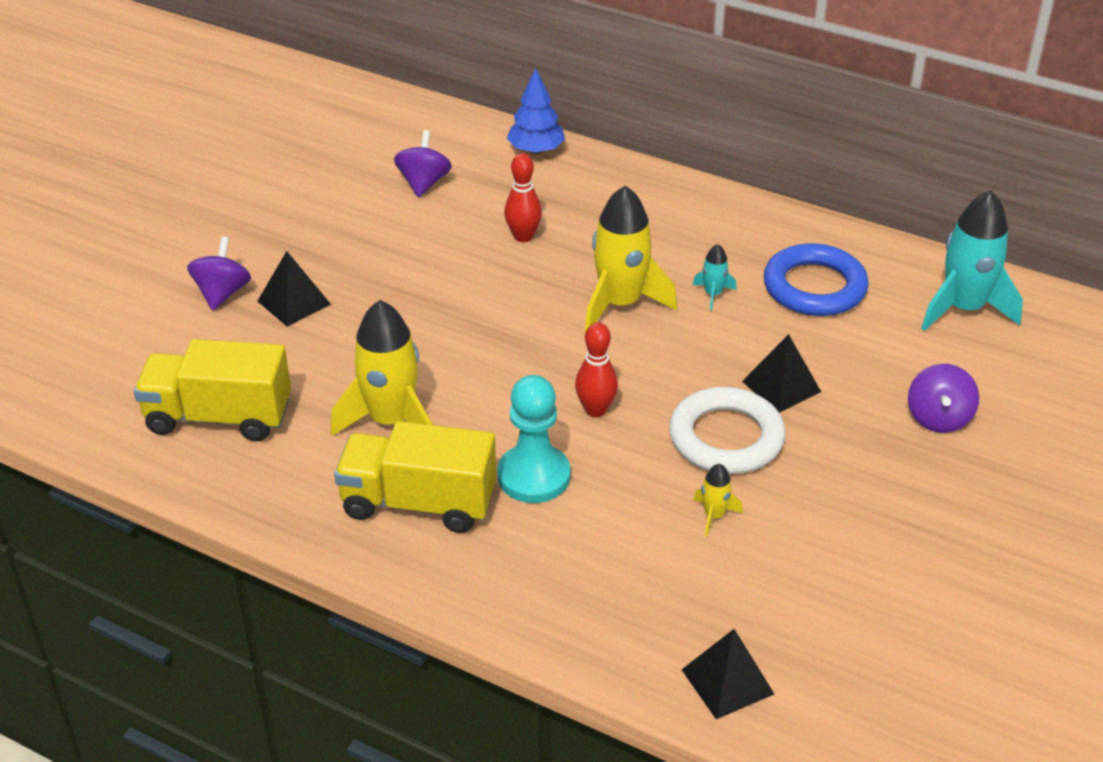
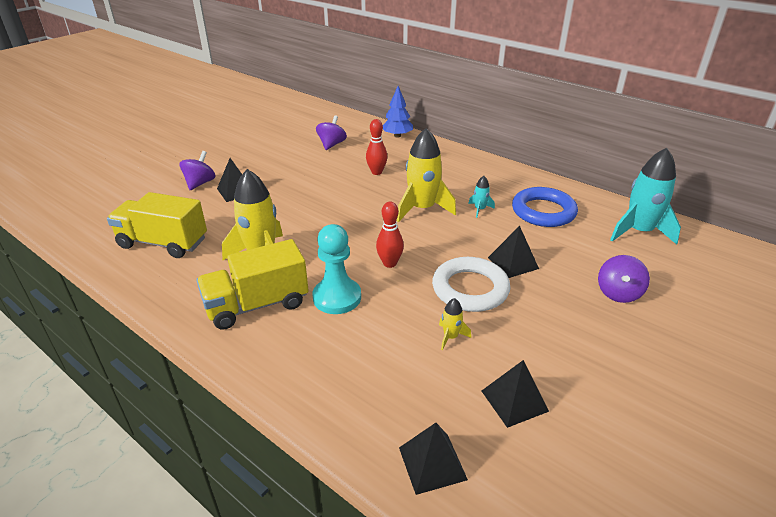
camera: 10 degrees right, 5 degrees down
yellow truck [334,421,496,533] -> yellow truck turned 45 degrees counterclockwise [196,239,309,330]
none -> black pyramid [482,360,549,428]

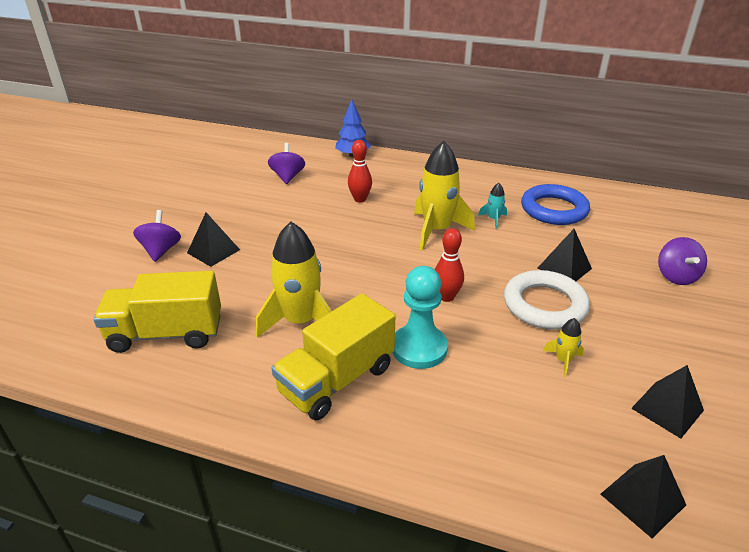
camera: 20 degrees left, 0 degrees up
turquoise rocket [610,148,681,245] -> none

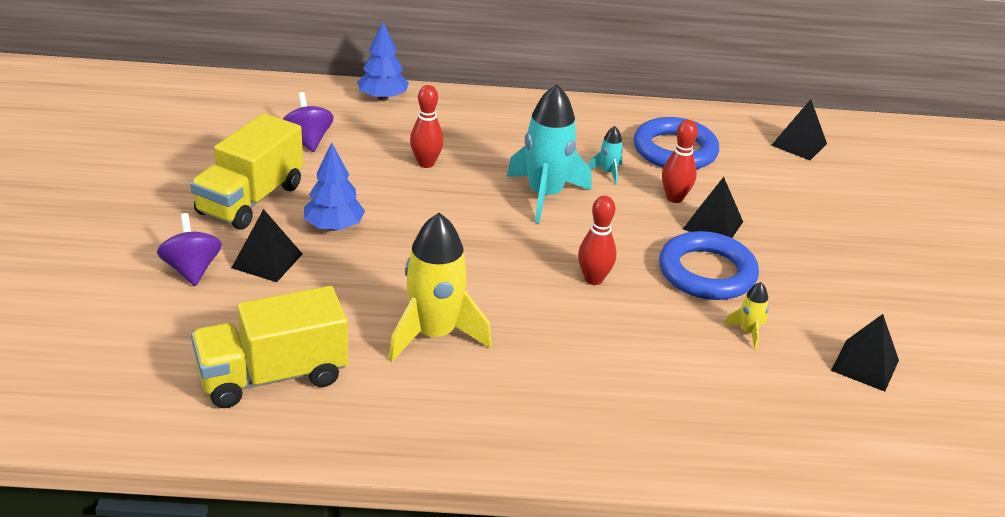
camera: 20 degrees left, 0 degrees up
yellow truck [272,293,395,420] -> yellow truck moved to [190,113,303,230]
turquoise pawn [392,266,448,369] -> none
yellow rocket [414,141,475,250] -> turquoise rocket [507,84,592,224]
white ring [504,270,590,329] -> blue ring [659,231,759,300]
black pyramid [600,455,686,538] -> black pyramid moved to [771,99,827,160]
purple spinning top [658,237,707,285] -> none
none -> blue tree [304,143,365,231]
none -> red bowling pin [662,120,698,203]

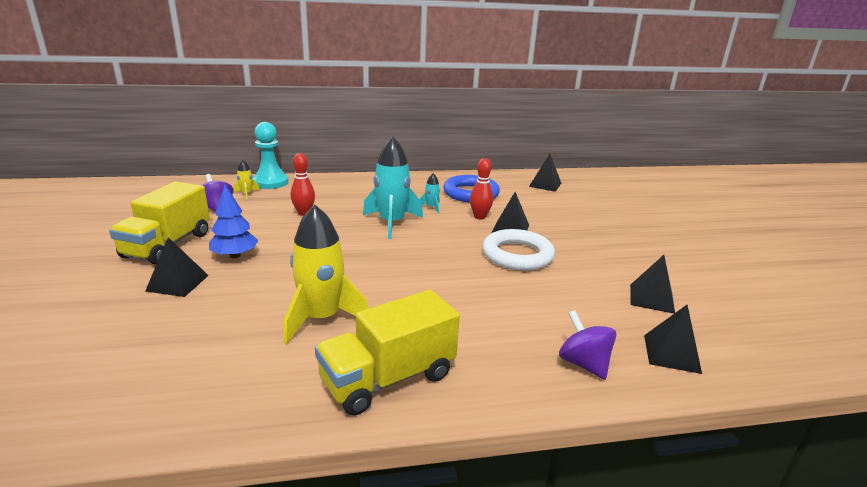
camera: 10 degrees left, 10 degrees down
purple spinning top [157,213,222,286] -> purple spinning top moved to [559,310,616,380]
yellow truck [191,286,348,408] -> yellow truck moved to [315,290,460,415]
blue tree [357,22,409,101] -> turquoise pawn [252,122,289,189]
red bowling pin [578,196,617,285] -> none
blue ring [659,231,759,300] -> white ring [482,229,555,271]
yellow rocket [723,282,769,350] -> yellow rocket moved to [234,159,260,200]
none -> black pyramid [644,305,702,374]

